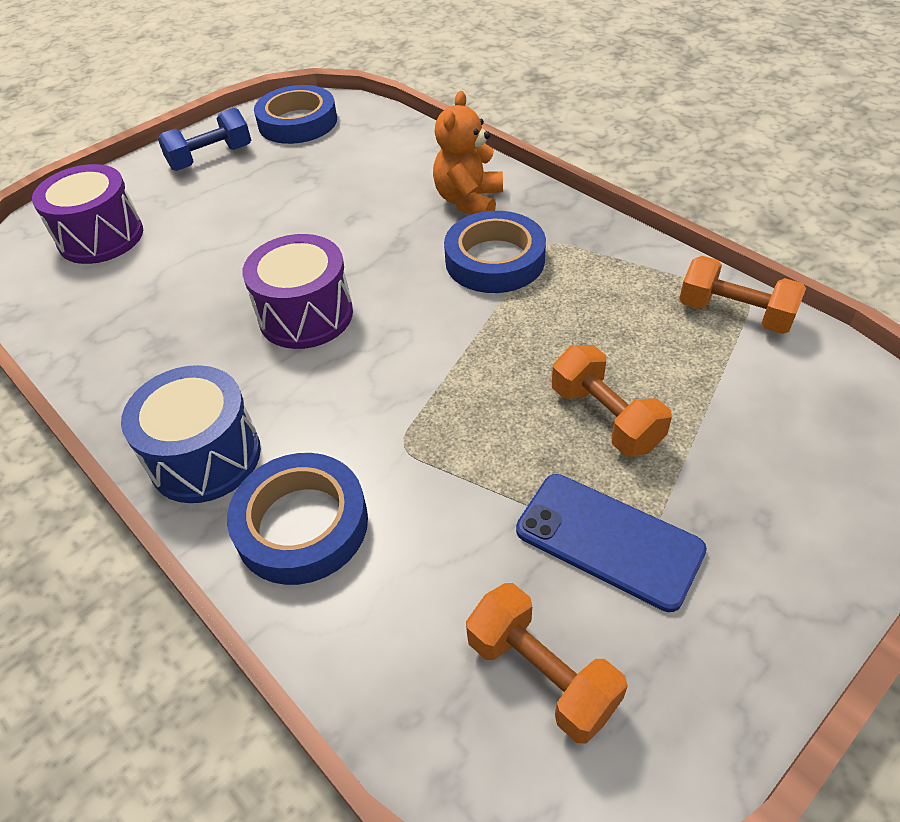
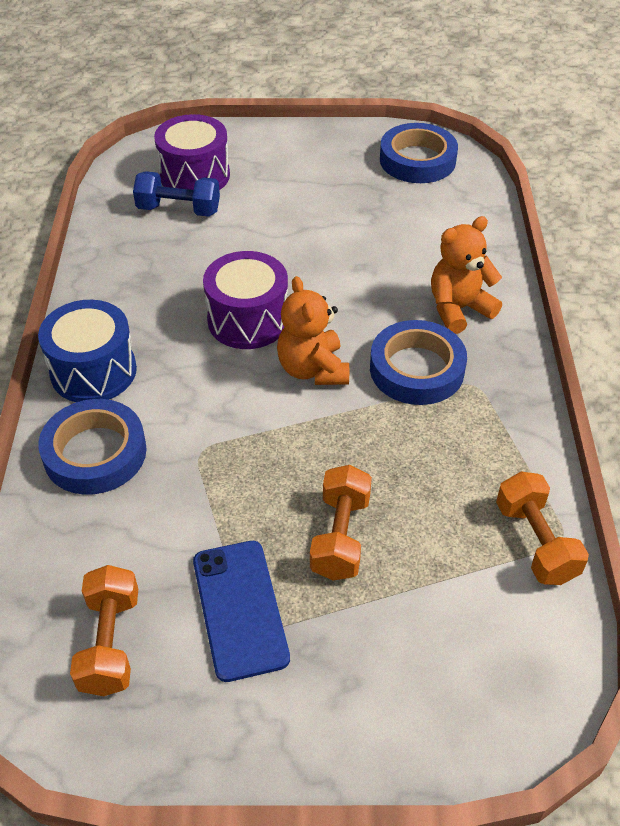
camera: 40 degrees right, 0 degrees up
blue dumbbell [158,108,251,171] -> blue dumbbell moved to [133,171,220,217]
none -> orange teddy bear [277,276,349,385]

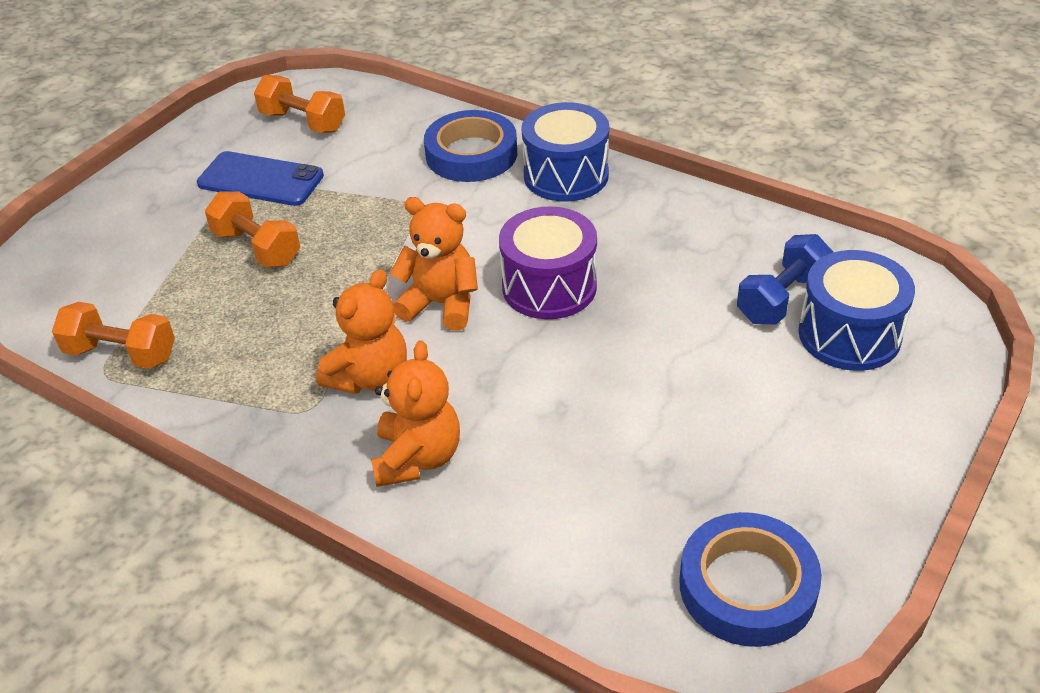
camera: 125 degrees right, 5 degrees down
purple drum [154,114,230,190] -> blue drum [798,250,915,371]
blue tape [370,320,467,405] -> orange teddy bear [316,269,407,394]

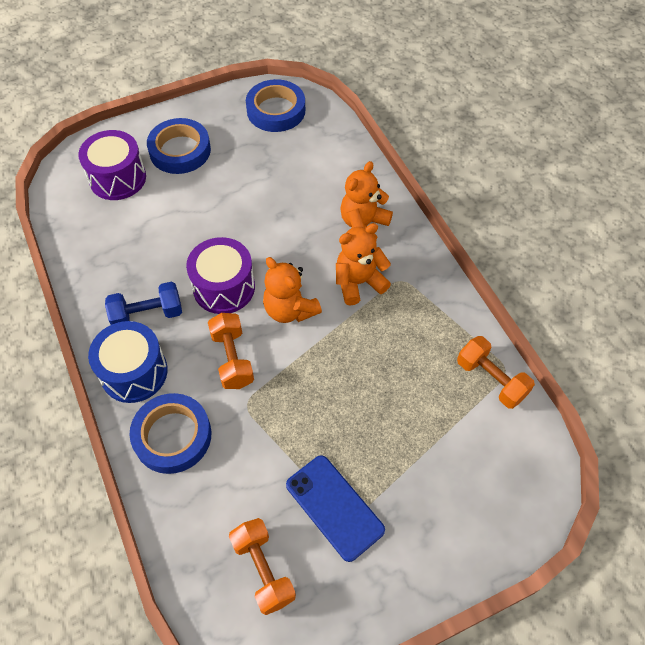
camera: 150 degrees left, 15 degrees up
orange dumbbell [205,191,300,268] -> orange dumbbell moved to [208,313,254,389]
blue dumbbell [737,234,834,325] -> blue dumbbell moved to [105,282,182,325]
blue drum [798,250,915,371] -> purple drum [78,130,146,200]
none -> blue tape [147,118,211,174]

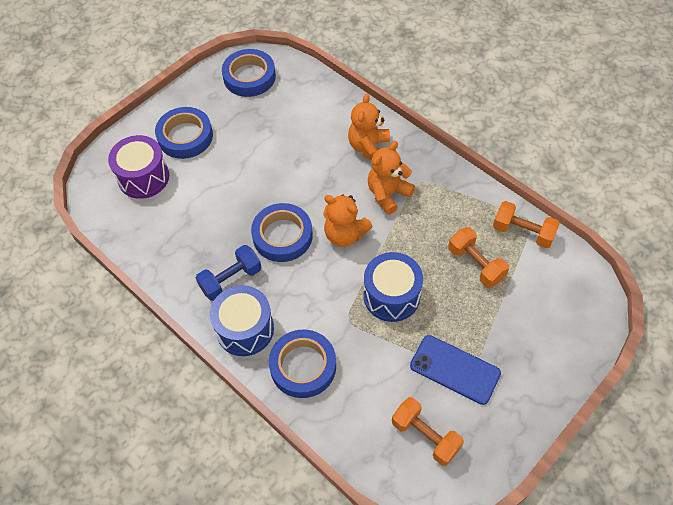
camera: 20 degrees left, 0 degrees up
purple drum [186,237,255,314] -> blue tape [251,203,313,262]
orange dumbbell [208,313,254,389] -> orange dumbbell moved to [448,227,509,288]
none -> blue drum [364,252,423,322]

